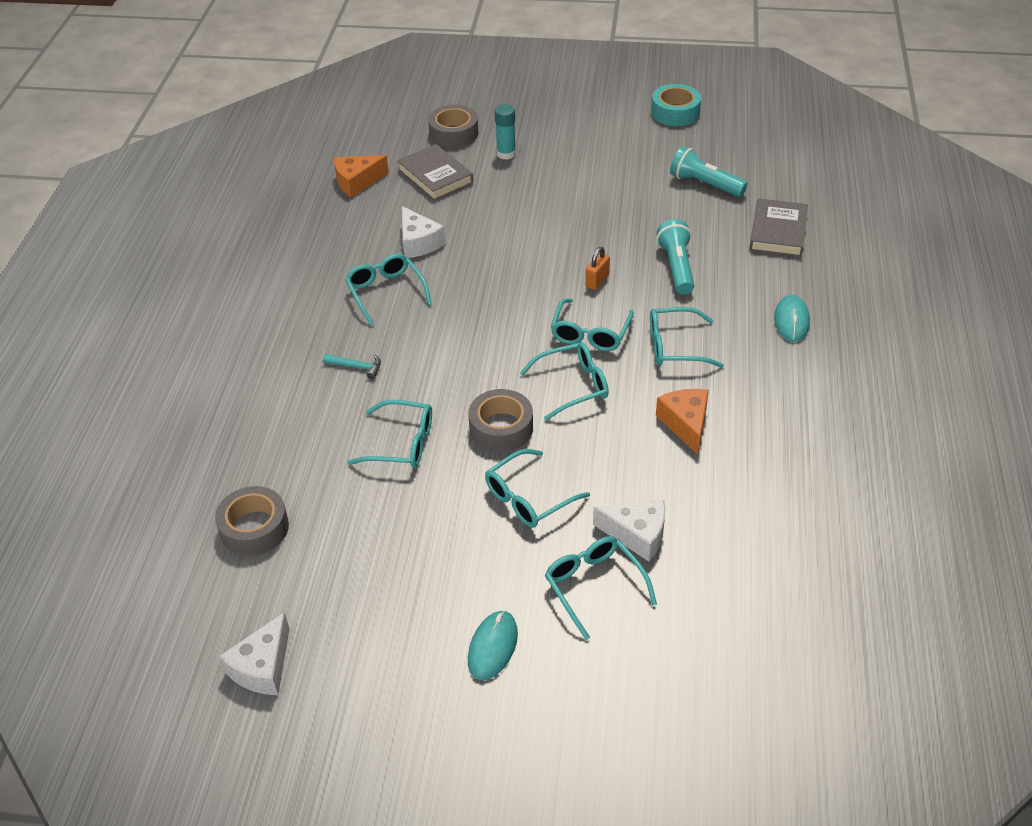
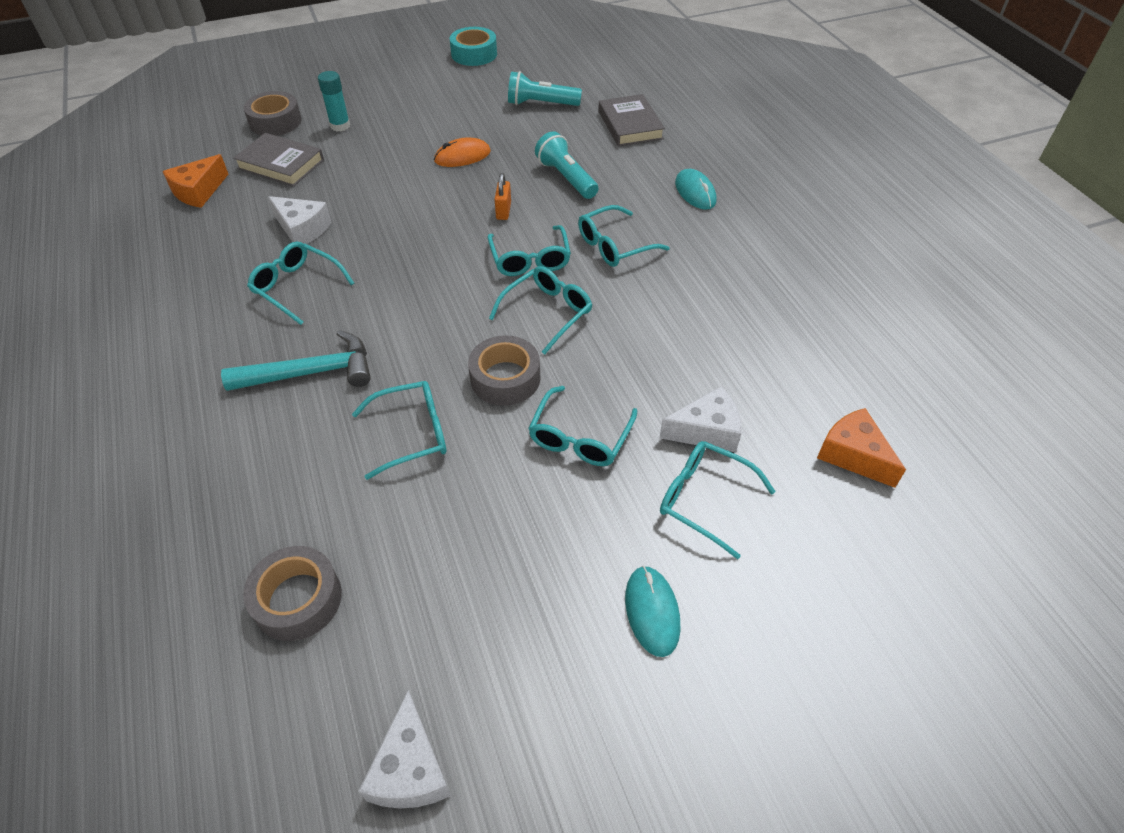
camera: 30 degrees left, 5 degrees up
turquoise hammer [323,354,381,379] -> turquoise hammer [221,330,371,391], size x2.06
orange cheese [656,389,709,455] -> orange cheese moved to [817,408,906,488]
none -> orange mouse [434,138,491,167]

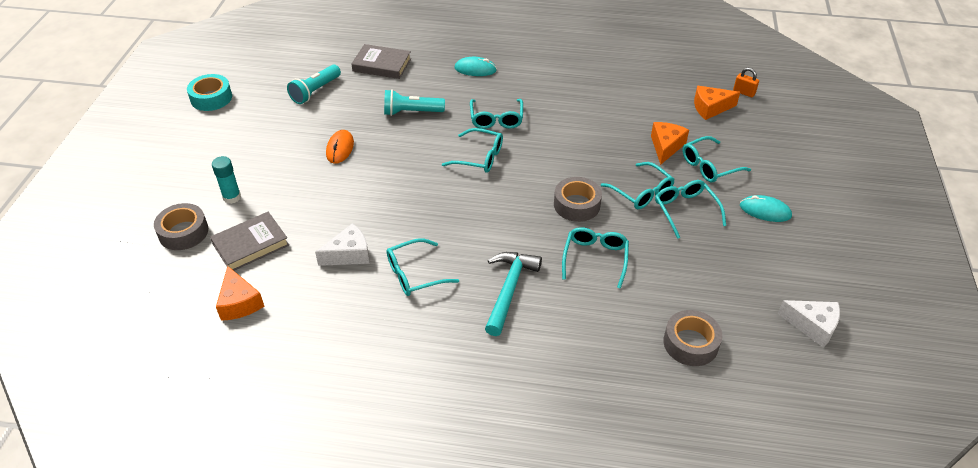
camera: 60 degrees left, 5 degrees down
turquoise glasses [489,266,592,355] -> turquoise glasses moved to [655,180,726,239]
orange padlock [494,173,511,220] -> orange padlock moved to [733,68,759,97]
white cheese [659,386,741,452] -> orange cheese [651,122,689,165]

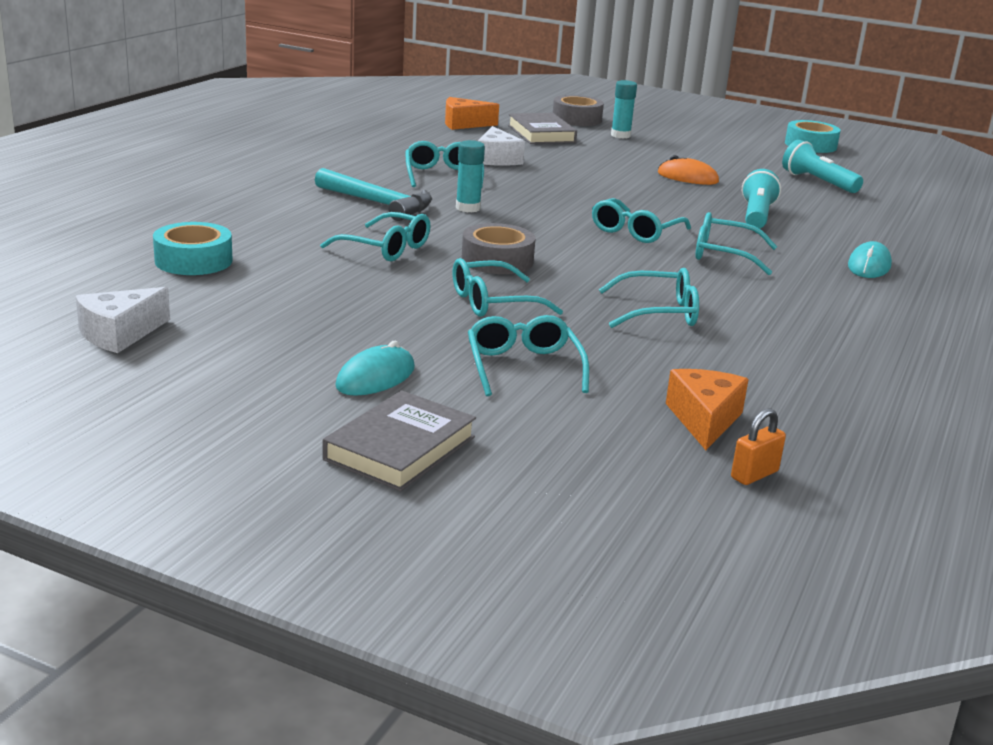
camera: 105 degrees right, 20 degrees down
grey book [351,44,411,79] -> grey book moved to [323,390,476,491]
orange cheese [651,122,689,165] -> none
turquoise glasses [655,180,726,239] -> turquoise glasses moved to [599,268,699,328]
grey tape [663,310,722,366] -> turquoise tape [153,222,233,275]
none -> turquoise glue stick [456,140,485,213]

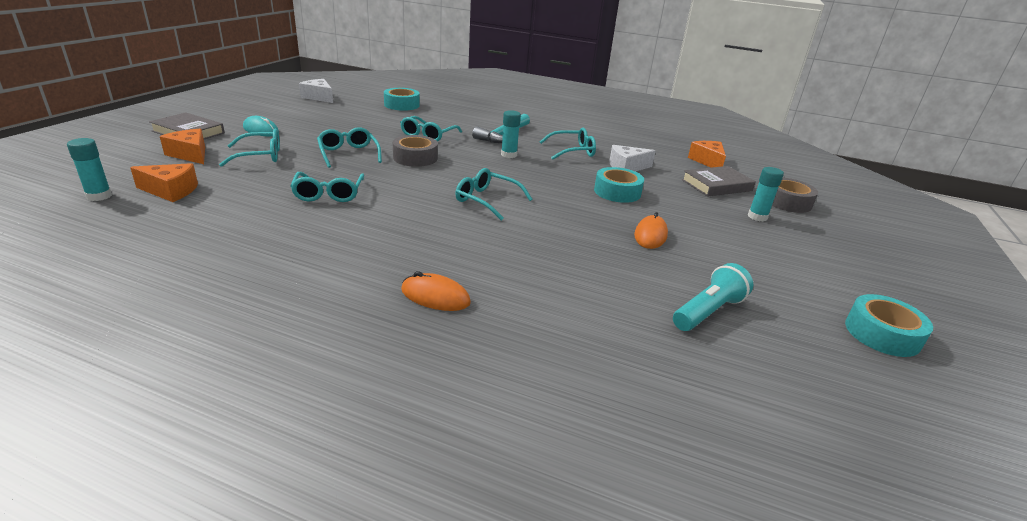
camera: 85 degrees right, 5 degrees up
turquoise glasses [695,212,777,275] -> none
orange padlock [731,408,786,485] -> turquoise glue stick [67,138,112,201]
turquoise flashlight [742,169,781,229] -> none
turquoise mouse [848,241,892,278] -> orange mouse [401,271,471,311]
none -> orange cheese [160,129,205,164]
none -> turquoise tape [594,167,644,203]

